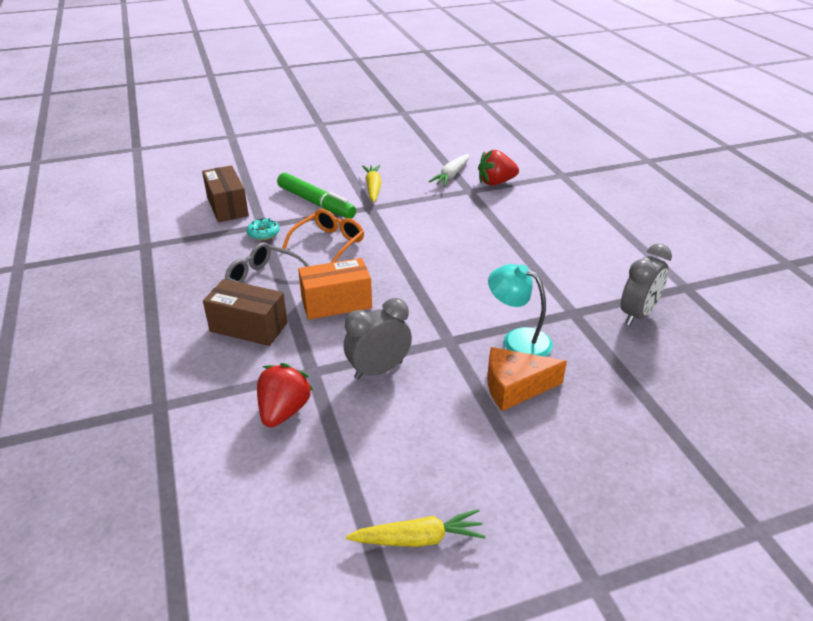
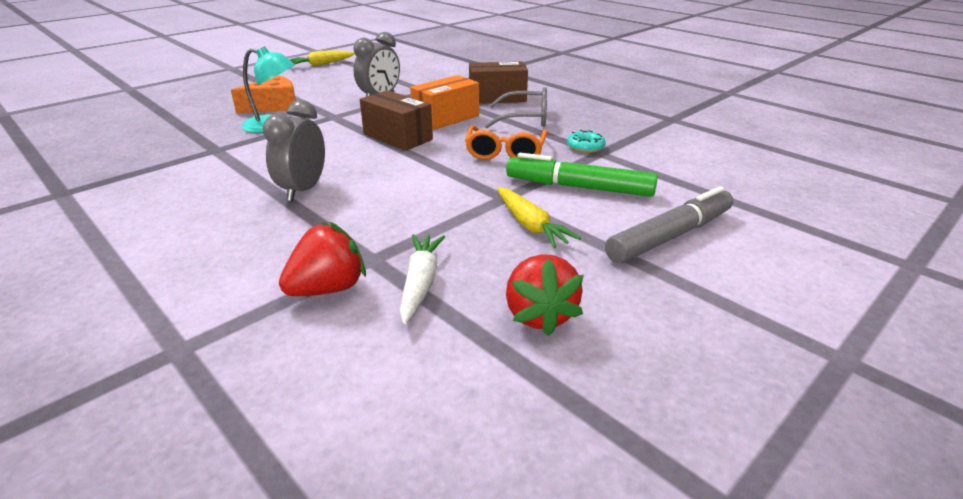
camera: 155 degrees right, 5 degrees down
brown box [202,165,249,222] -> brown box moved to [360,90,433,151]
red strawberry [257,363,313,427] -> red strawberry moved to [506,254,584,336]
grey clock [621,244,672,326] -> grey clock moved to [263,100,325,202]
none -> grey marker [605,186,733,263]

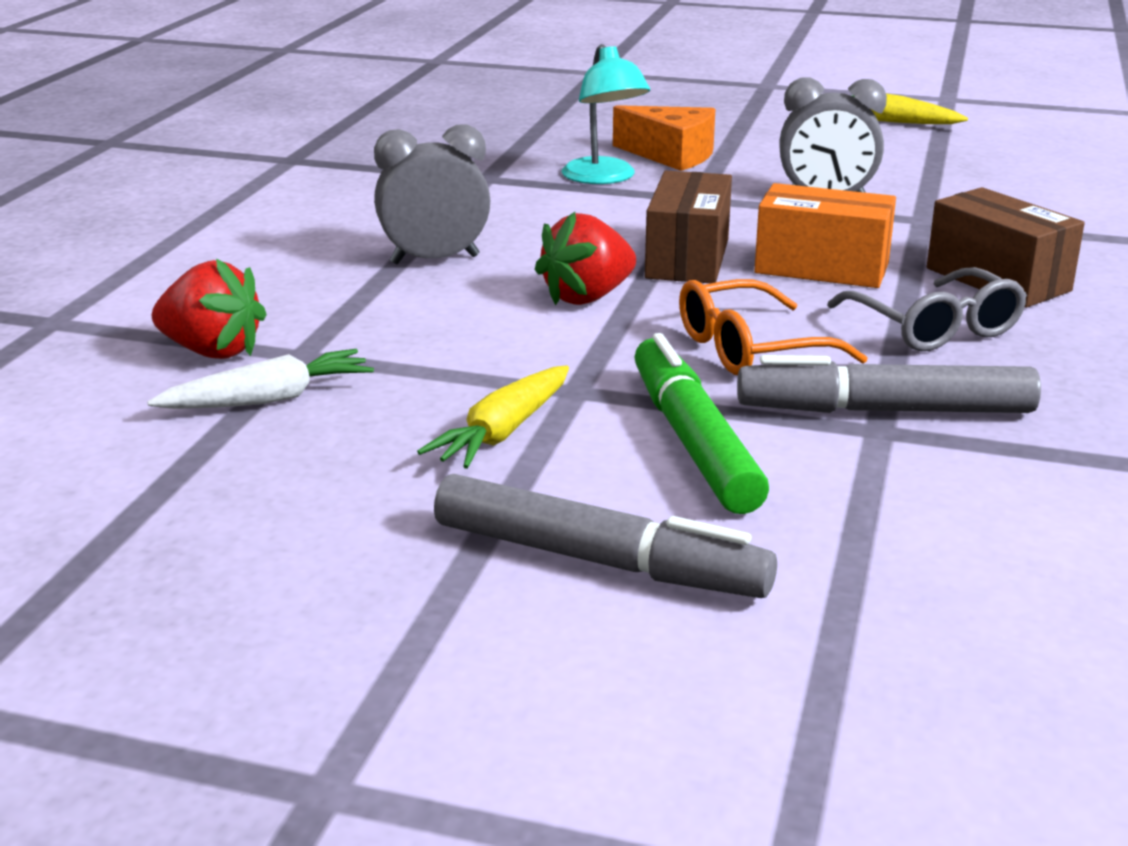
camera: 60 degrees right, 5 degrees down
red strawberry [506,254,584,336] -> red strawberry moved to [535,212,636,305]
turquoise donut [567,130,606,153] -> grey marker [737,355,1041,413]

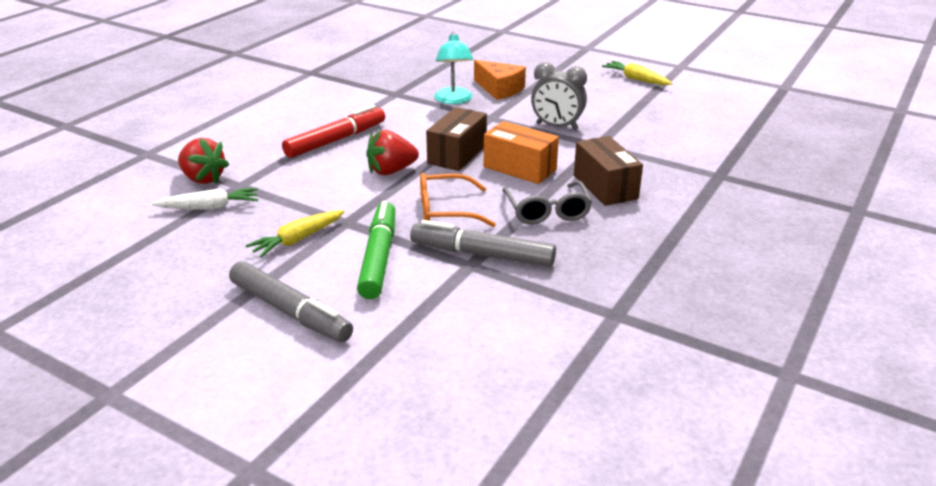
camera: 15 degrees right, 5 degrees up
grey clock [374,124,490,265] -> red marker [282,105,385,158]

